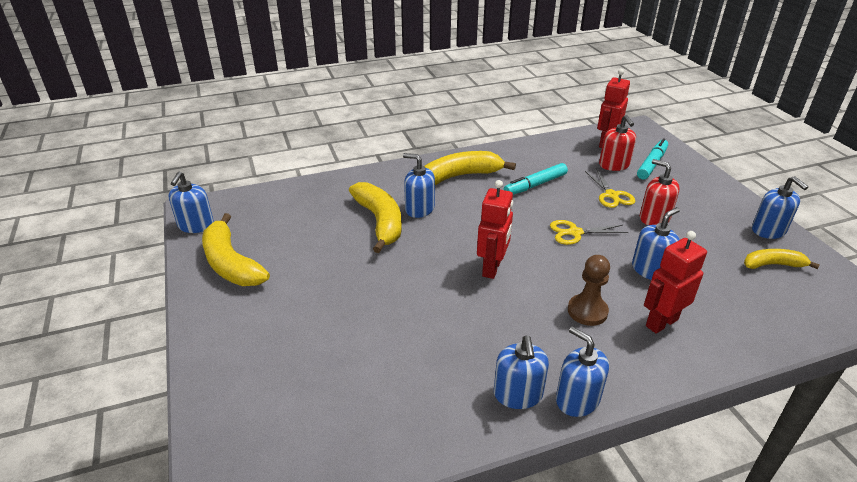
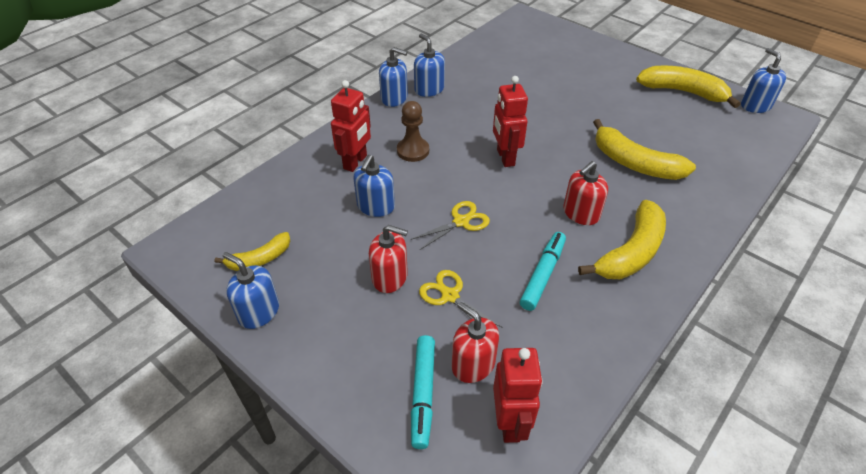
camera: 150 degrees right, 10 degrees up
blue soap dispenser [403,153,435,218] -> none
none -> red soap dispenser [563,161,608,225]

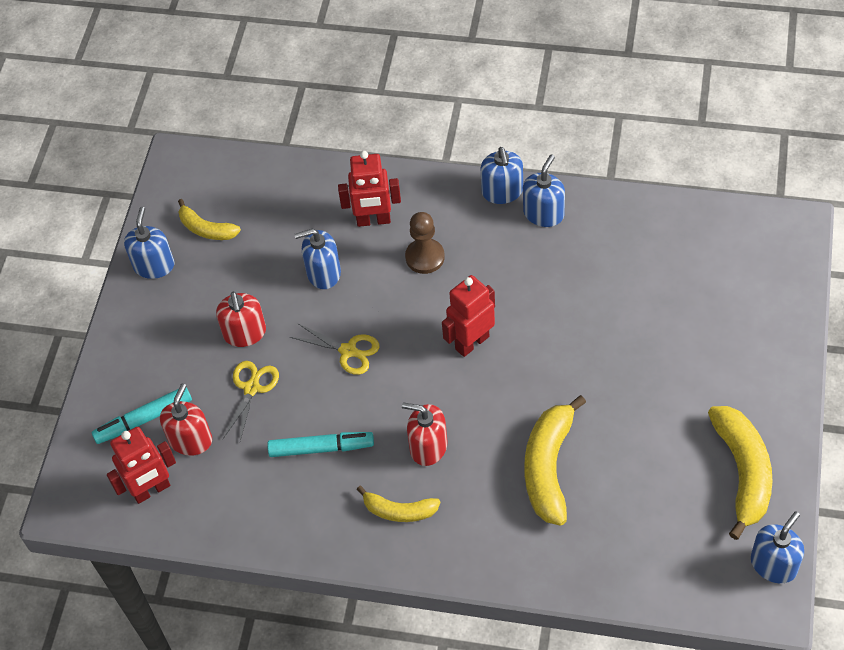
camera: 65 degrees right, 10 degrees up
yellow banana [578,200,666,279] -> yellow banana [357,486,441,522], size x0.59

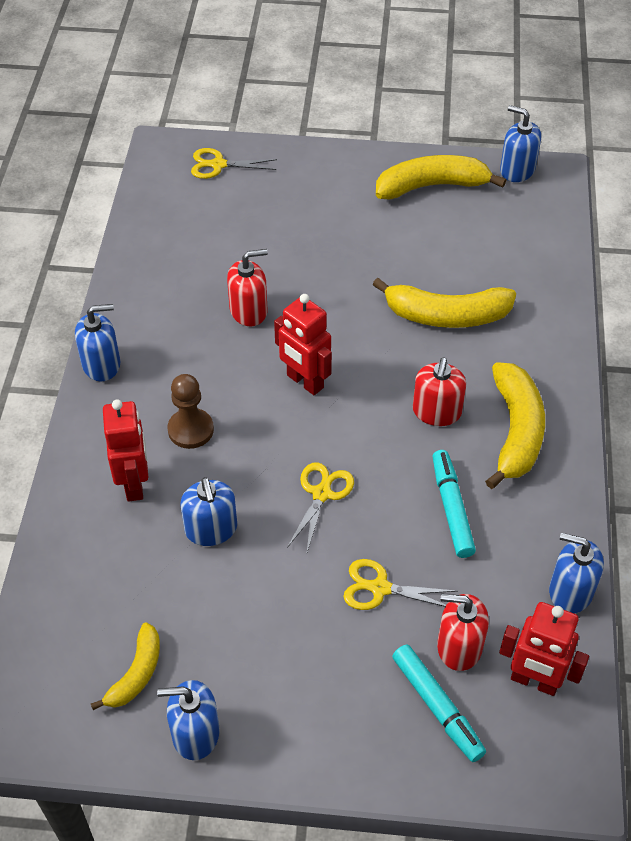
camera: 100 degrees left, 5 degrees down
red robot [107,427,176,504] -> red robot turned 150 degrees clockwise [499,602,589,696]
red soap dispenser [216,292,266,347] -> red soap dispenser moved to [227,249,268,326]
yellow banana [357,486,441,522] -> yellow banana [485,362,545,489], size x1.70
blue soap dispenser [523,154,565,227] -> blue soap dispenser moved to [549,533,604,614]
none -> yellow scissors [191,148,277,179]

